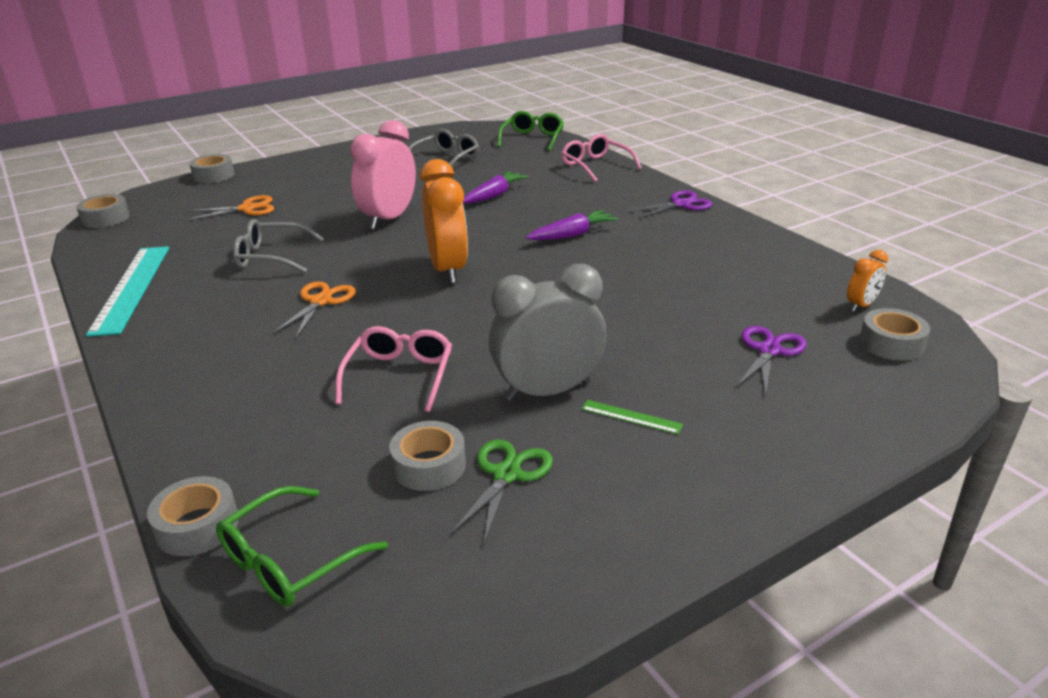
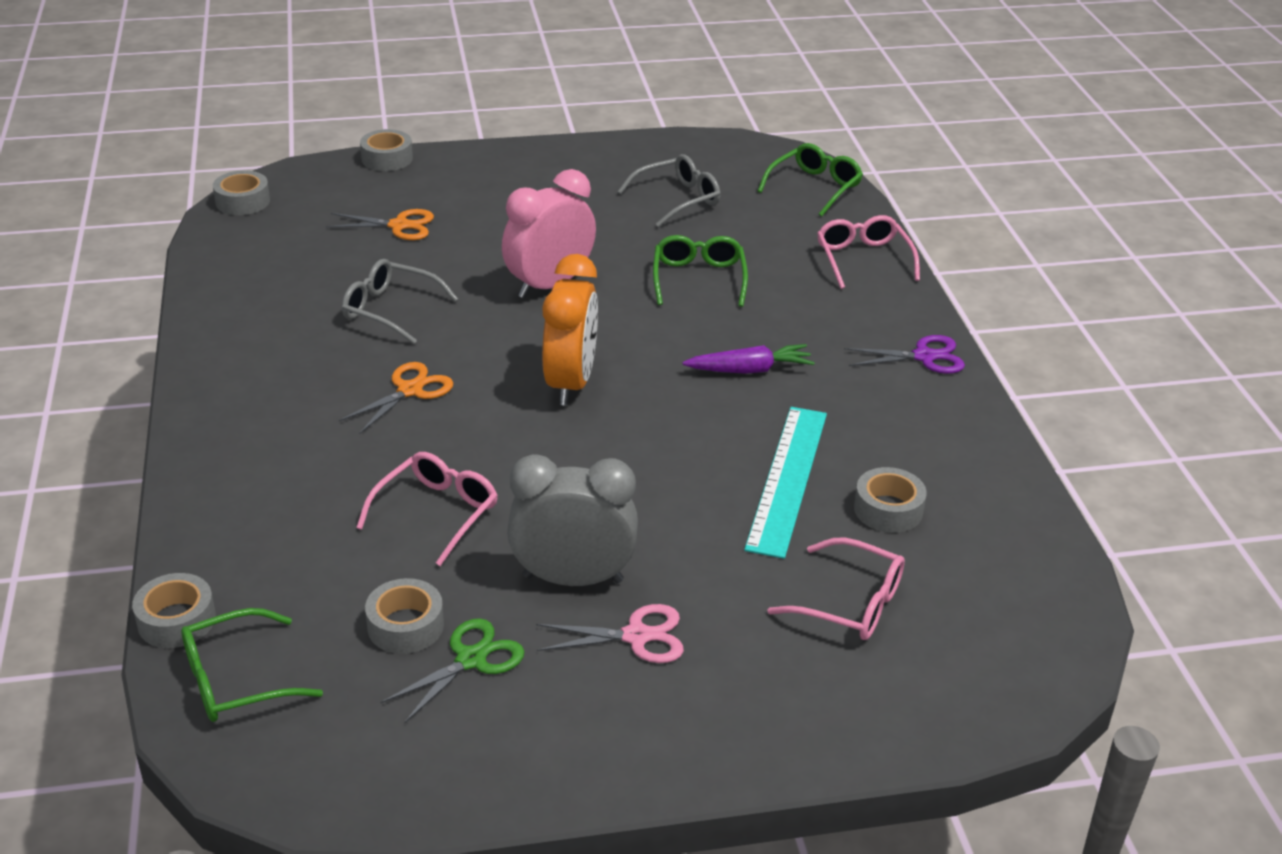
camera: 20 degrees right, 5 degrees up
turquoise ruler [86,246,169,337] -> turquoise ruler moved to [744,407,827,559]
purple carrot [463,171,529,204] -> green glasses [653,235,748,307]
green ruler [581,400,683,434] -> pink scissors [536,604,684,663]
purple scissors [736,326,807,396] -> pink glasses [767,537,905,640]
orange clock [847,250,888,311] -> none
grey tape [860,308,930,361] -> grey tape moved to [854,467,927,533]

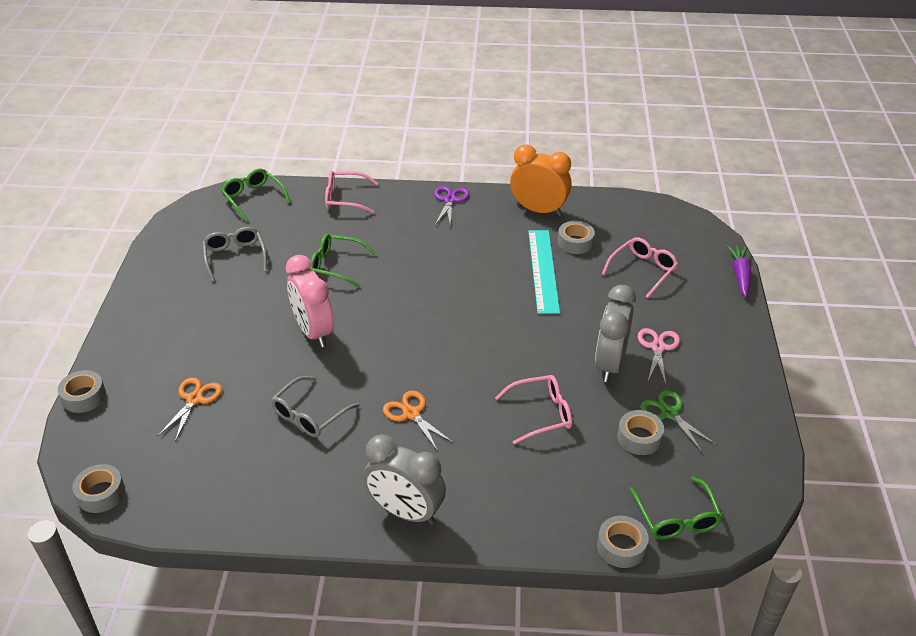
camera: 75 degrees left, 5 degrees up
pink glasses [356,452,498,566] -> pink glasses turned 120 degrees clockwise [495,375,572,444]
orange clock [542,254,598,406] -> orange clock moved to [510,145,572,216]
purple carrot [682,344,815,374] -> purple carrot moved to [726,245,751,297]
turquoise ruler [744,407,827,559] -> turquoise ruler turned 60 degrees clockwise [528,230,560,314]
none -> grey clock [363,434,446,525]

